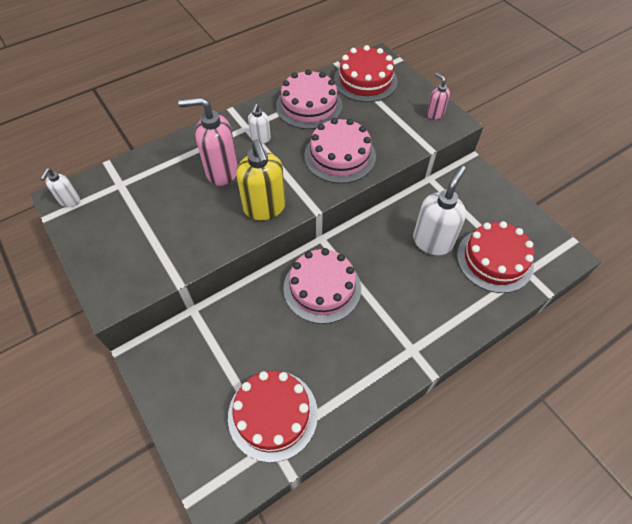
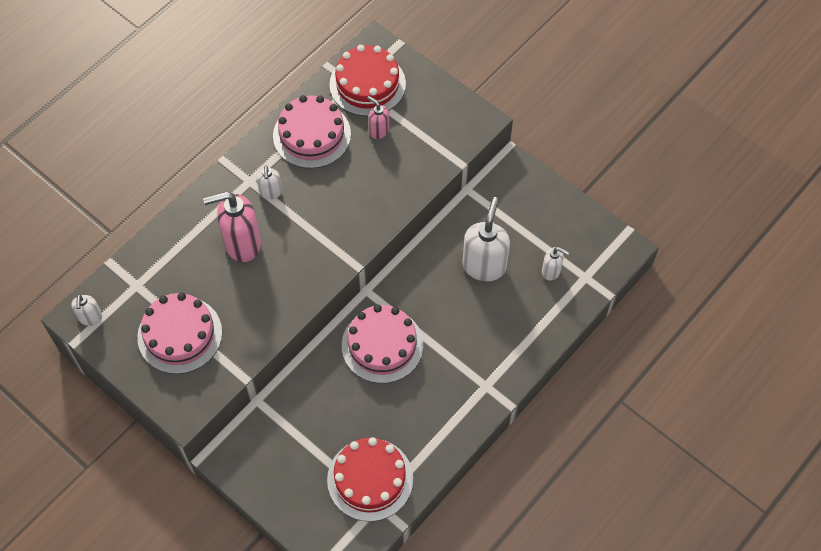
camera: 15 degrees left, 5 degrees up
yellow soap dispenser [236,139,286,221] -> none
pink cake [304,118,376,183] -> pink cake moved to [137,293,222,374]
pink soap dispenser [427,73,450,120] -> pink soap dispenser moved to [367,96,389,139]
red cake [457,221,534,293] -> white soap dispenser [542,247,569,281]

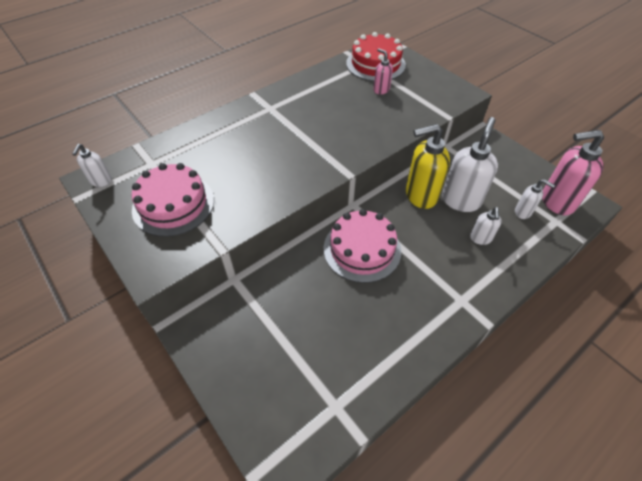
camera: 10 degrees right, 10 degrees down
pink soap dispenser [203,191,261,262] -> pink soap dispenser moved to [542,130,604,215]
white soap dispenser [256,166,282,199] -> white soap dispenser moved to [470,207,502,245]
pink cake [273,95,351,169] -> none
red cake [327,437,413,522] -> none
none -> yellow soap dispenser [406,124,450,209]

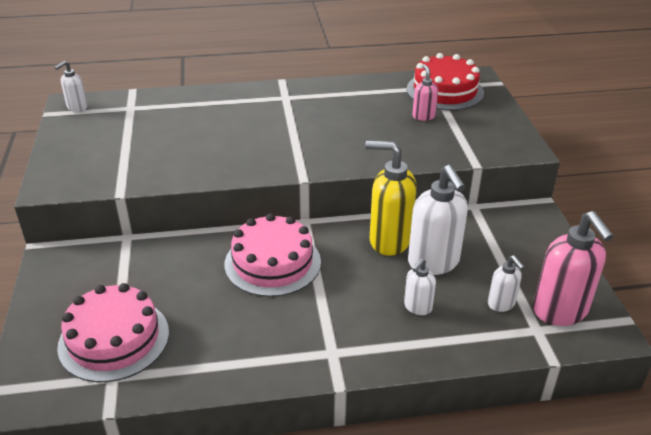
camera: 30 degrees right, 15 degrees down
pink cake [132,163,214,237] -> pink cake moved to [57,283,169,382]
white soap dispenser [442,117,498,212] -> white soap dispenser turned 105 degrees clockwise [408,165,468,275]
pink soap dispenser [542,130,604,215] -> pink soap dispenser turned 135 degrees counterclockwise [533,211,614,326]

